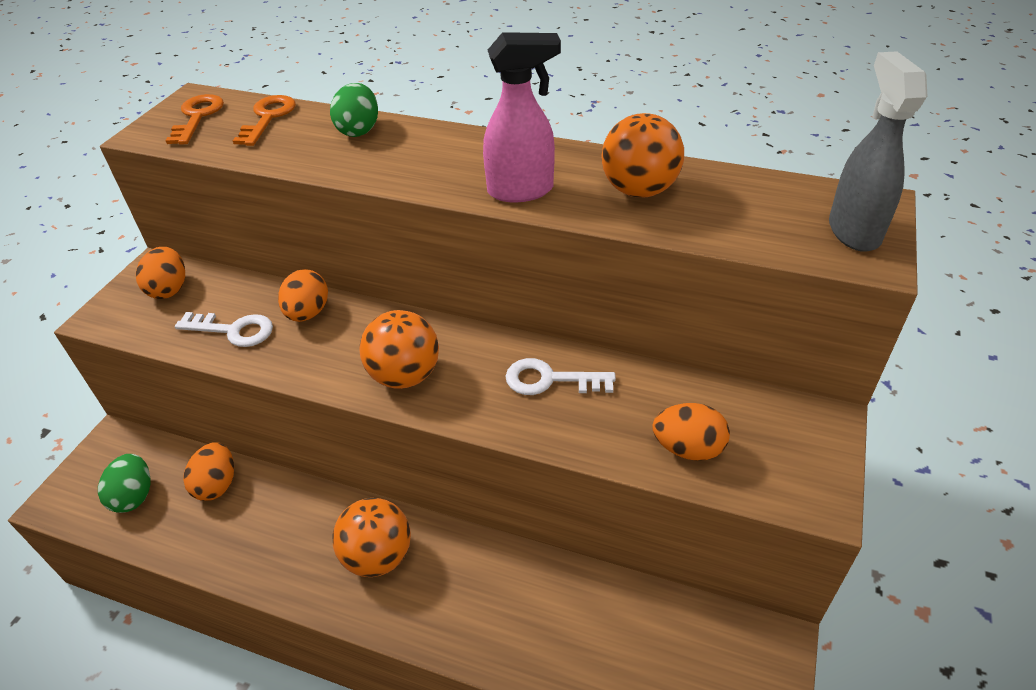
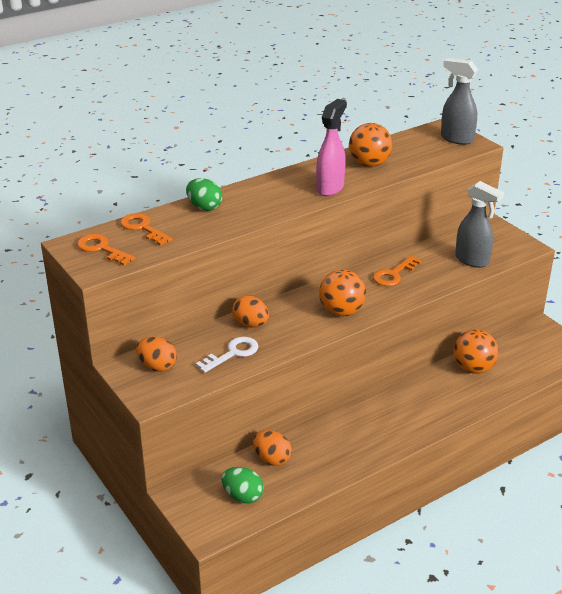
camera: 55 degrees left, 10 degrees down
orange ball [332,498,411,577] -> orange ball moved to [454,329,498,374]
white key [506,358,616,395] -> orange key [373,256,422,286]
orange egg [653,403,730,461] -> grey spray bottle [455,181,504,268]

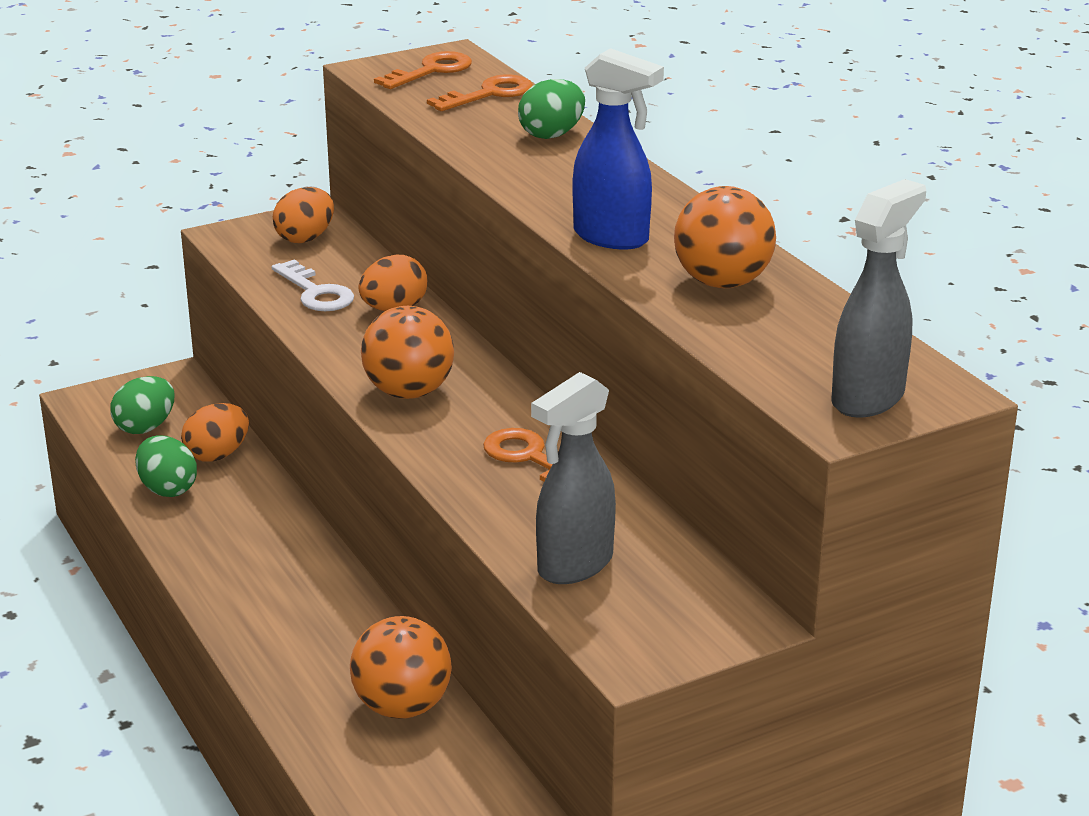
camera: 95 degrees right, 5 degrees down
pink spray bottle [316,99,347,196] -> blue spray bottle [573,48,664,249]
none -> green egg [135,435,197,497]

